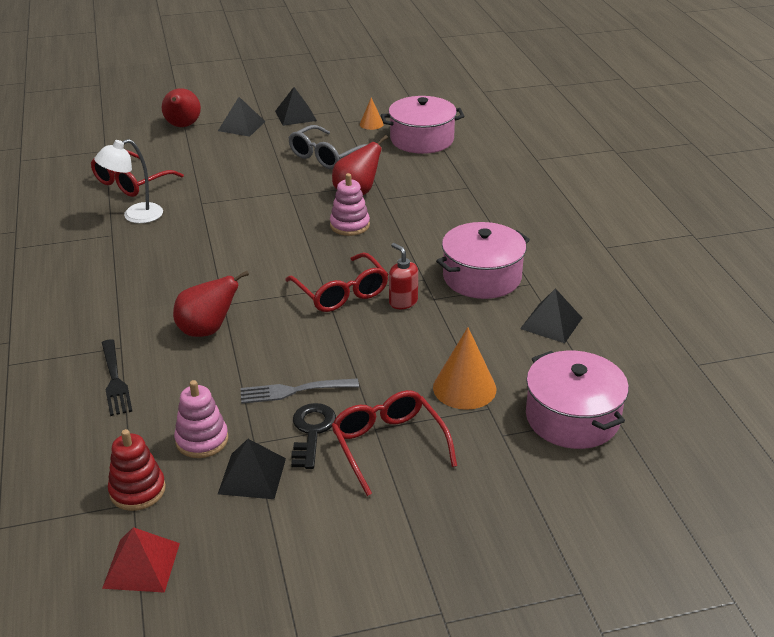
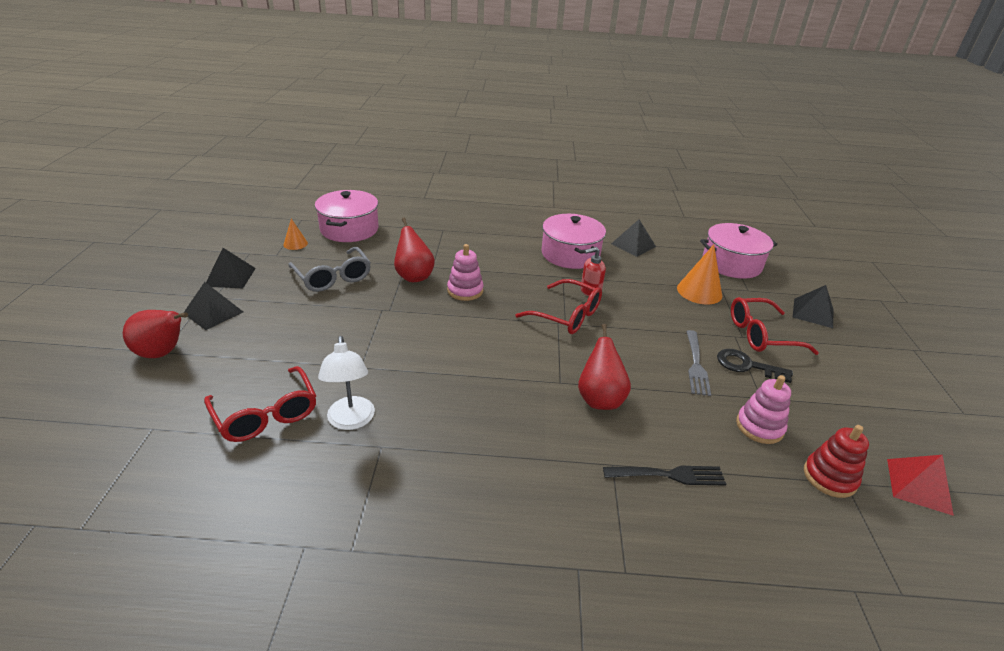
camera: 75 degrees left, 0 degrees up
black pyramid [218,439,286,499] -> black pyramid moved to [793,285,833,328]
red glasses [285,252,388,312] -> red glasses turned 45 degrees clockwise [515,279,602,334]

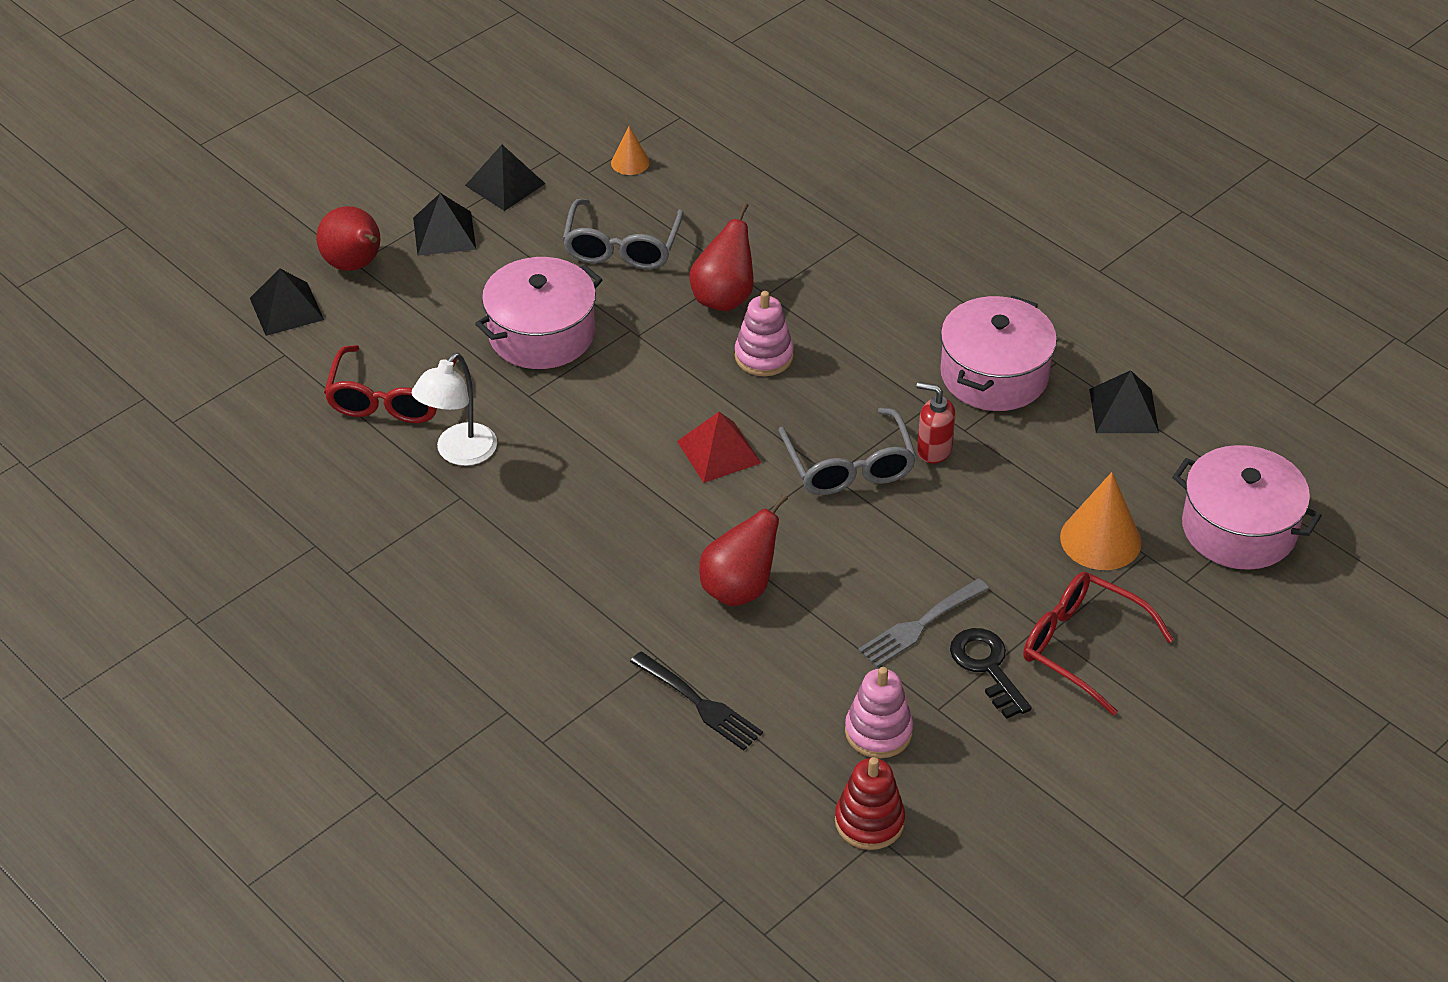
camera: 45 degrees right, 10 degrees up
pink pot [315,190,379,242] -> pink pot moved to [475,257,602,369]
red glasses [515,279,602,334] -> grey glasses [778,408,916,495]
black pyramid [793,285,833,328] -> black pyramid moved to [250,268,324,336]
red pyramid [887,455,954,516] -> red pyramid moved to [677,412,761,483]

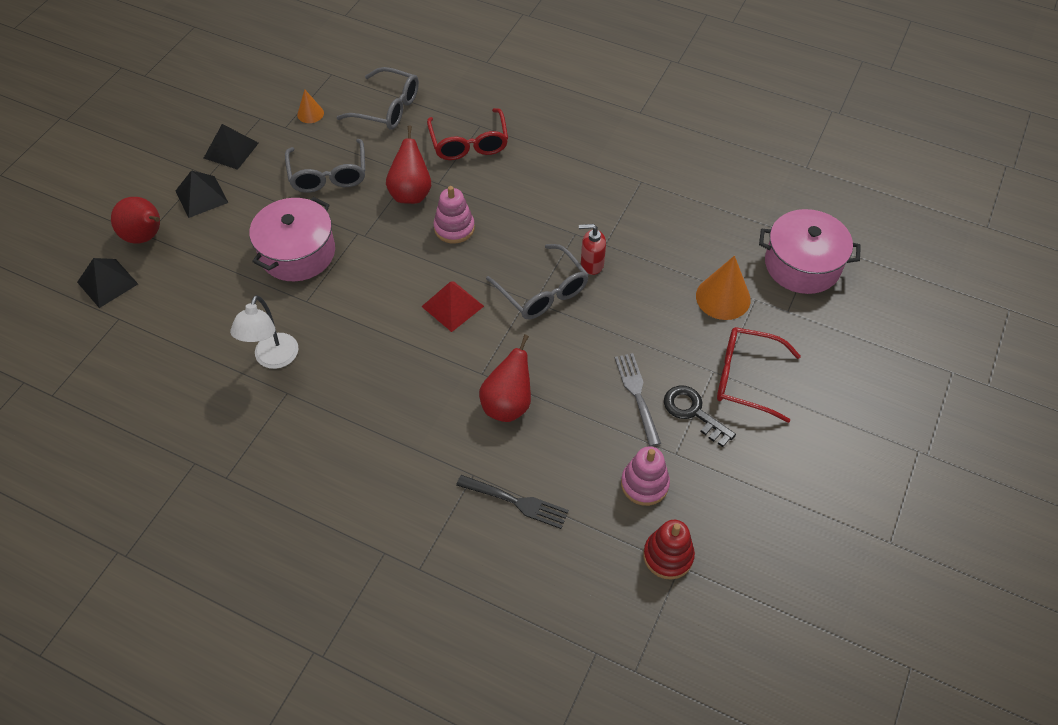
camera: 20 degrees left, 10 degrees up
red glasses [324,345,457,423] -> red glasses moved to [427,108,508,160]
grey fork [858,578,989,667] -> grey fork turned 135 degrees clockwise [615,353,661,446]
pink pot [940,295,1057,411] -> none
black pyramid [1089,370,1159,433] -> none
none -> grey glasses [336,67,419,130]

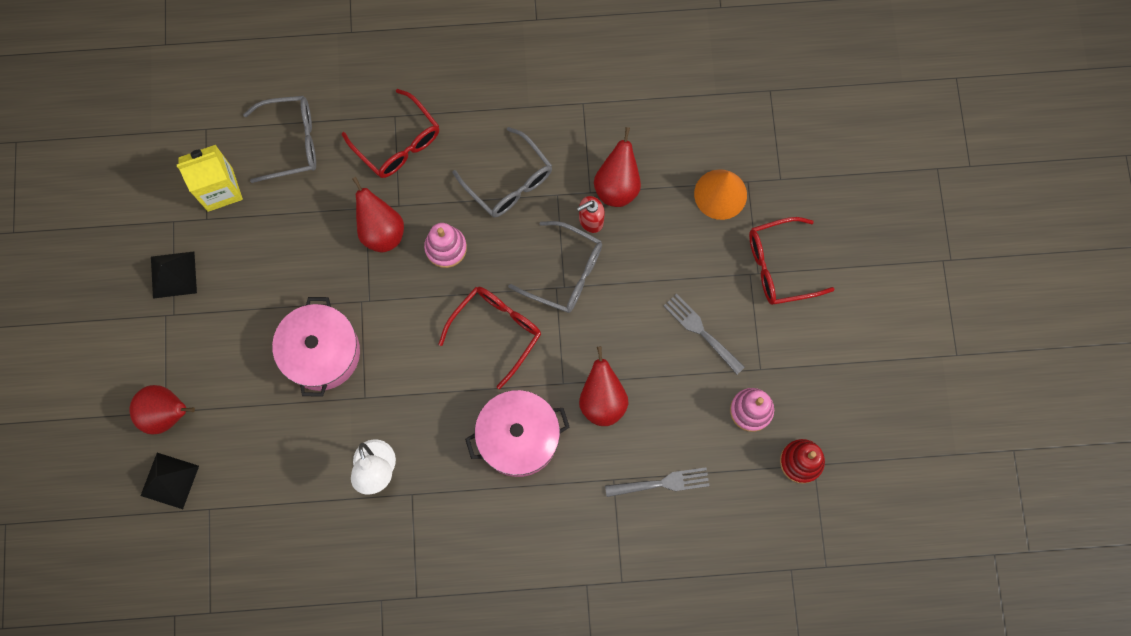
camera: 30 degrees left, 20 degrees up
black pyramid [176,170,228,218] -> none
grey glasses [285,139,365,193] -> grey glasses moved to [452,127,552,217]
orange cone [297,89,324,123] -> yellow carton [177,145,243,212]
red pyramid [421,281,484,332] -> red glasses [439,287,541,389]
black fork [456,475,569,529] -> grey fork [605,467,709,497]
black key [664,386,736,447] -> none
pink pot [759,209,861,294] -> pink pot moved to [465,390,569,477]
none -> red pear [594,127,641,207]

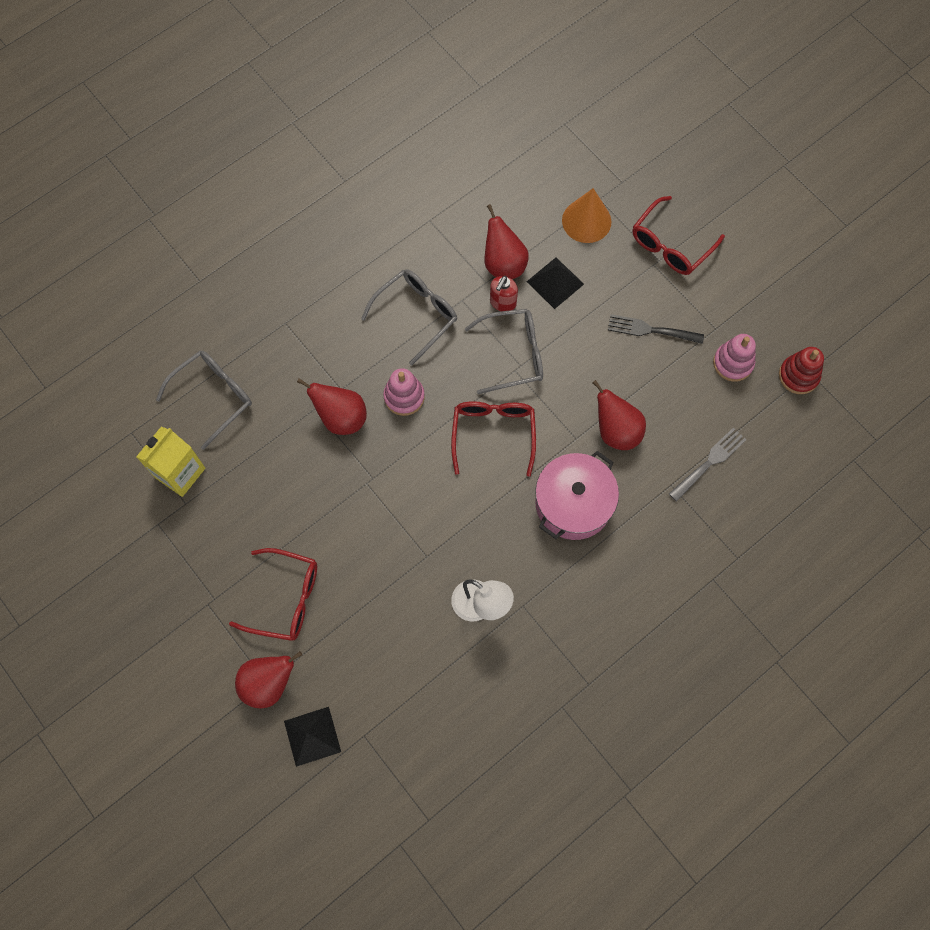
camera: 35 degrees left, 5 degrees down
black pyramid [151,252,197,299] -> black pyramid moved to [527,258,584,309]
pink pot [272,297,360,397] -> none
red glasses [342,89,439,178] -> red glasses moved to [229,548,317,641]
grey glasses [452,127,552,217] -> grey glasses turned 60 degrees counterclockwise [361,269,457,365]
grey fork [664,294,745,375] -> black fork [608,314,704,344]

